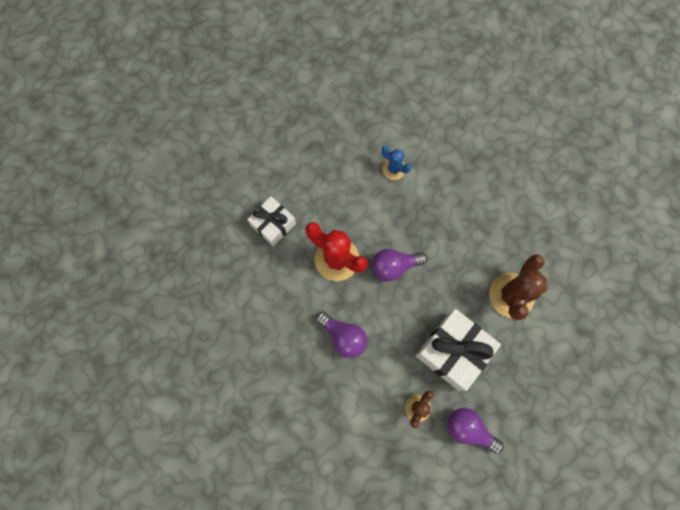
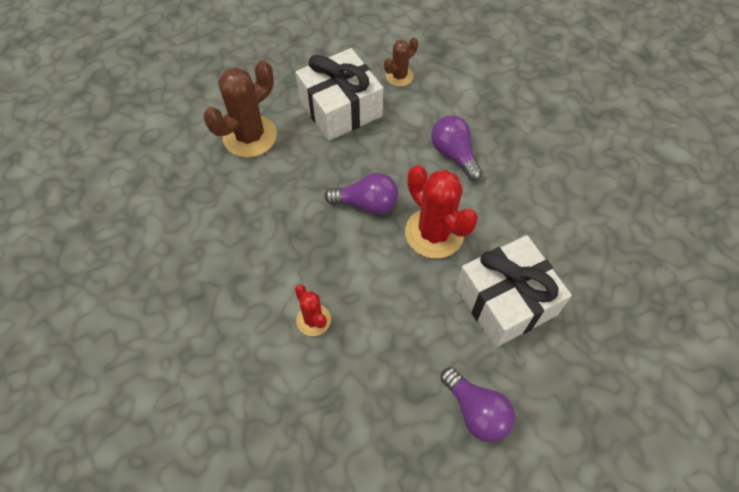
camera: 160 degrees left, 15 degrees down
white gift [247,196,296,247] -> white gift [456,235,572,348], size x1.59
blue cactus [382,145,411,180] -> red cactus [295,284,331,336]
purple light bulb [447,408,504,454] -> purple light bulb moved to [440,367,515,442]

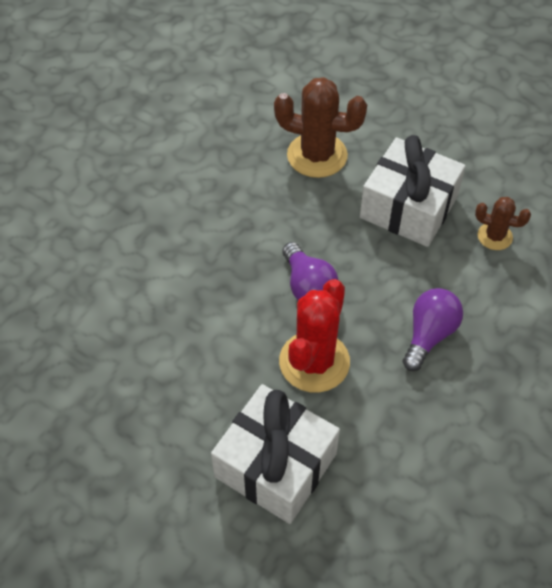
camera: 60 degrees right, 5 degrees down
red cactus [295,284,331,336] -> none
purple light bulb [440,367,515,442] -> none

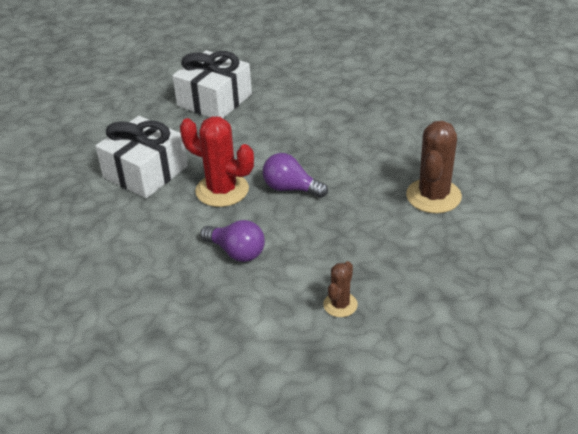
camera: 95 degrees right, 15 degrees down
purple light bulb [282,242,338,300] -> purple light bulb turned 45 degrees clockwise [263,153,328,198]
white gift [360,135,466,247] -> white gift moved to [172,50,252,118]

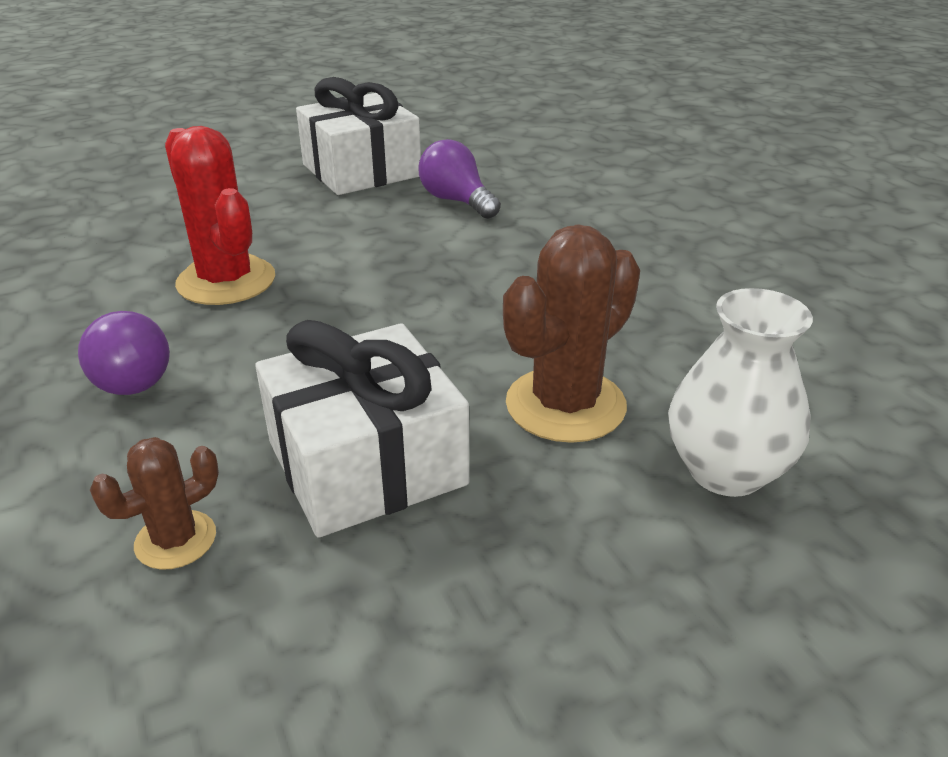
camera: 25 degrees right, 5 degrees down
white gift [95,116,188,198] -> white gift moved to [255,320,469,538]
purple light bulb [263,153,328,198] -> purple light bulb moved to [419,139,501,219]
none -> white vase [668,288,813,497]

